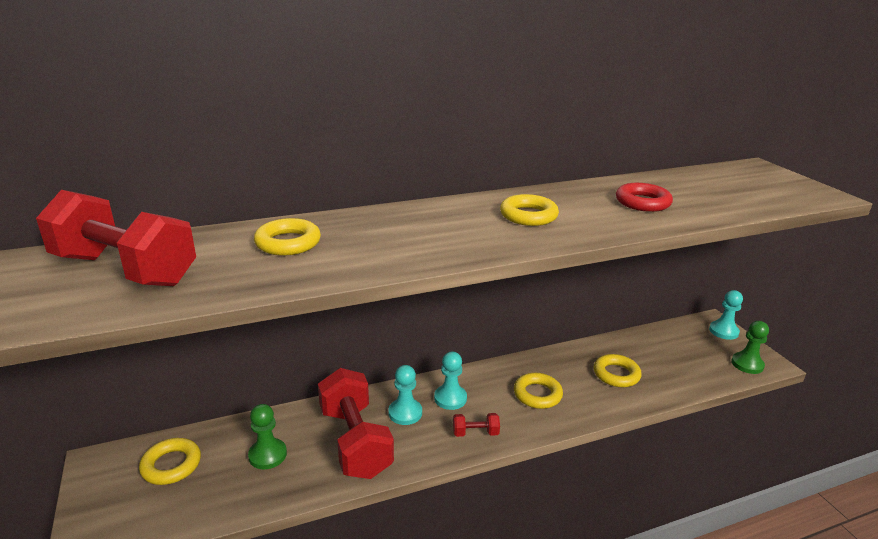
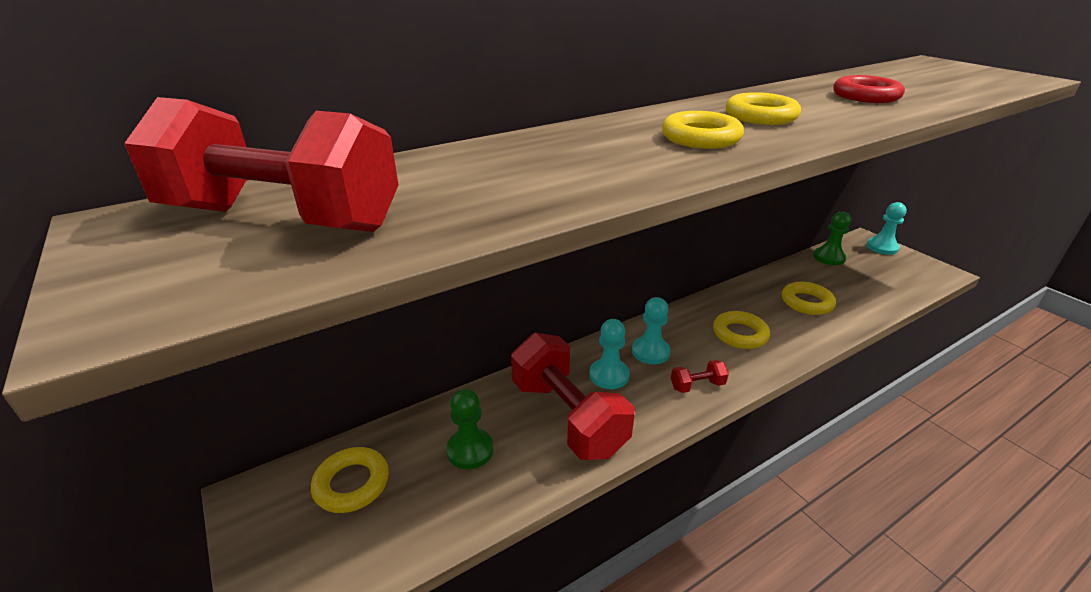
camera: 10 degrees left, 5 degrees up
yellow ring [254,218,321,256] -> yellow ring moved to [662,111,744,149]
green pawn [731,321,769,374] -> green pawn moved to [813,211,851,265]

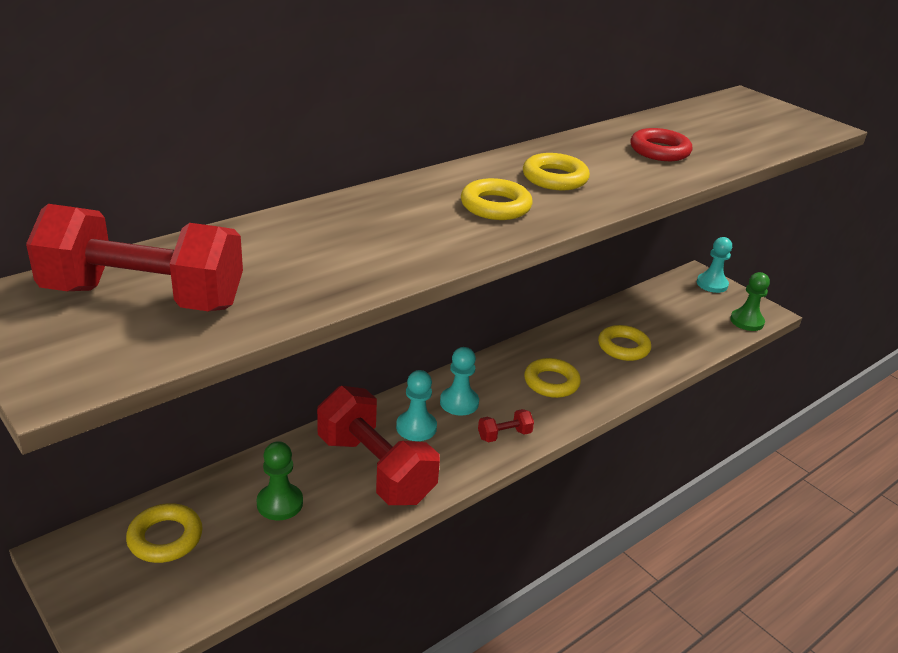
camera: 10 degrees left, 0 degrees up
green pawn [813,211,851,265] -> green pawn moved to [730,272,770,331]

